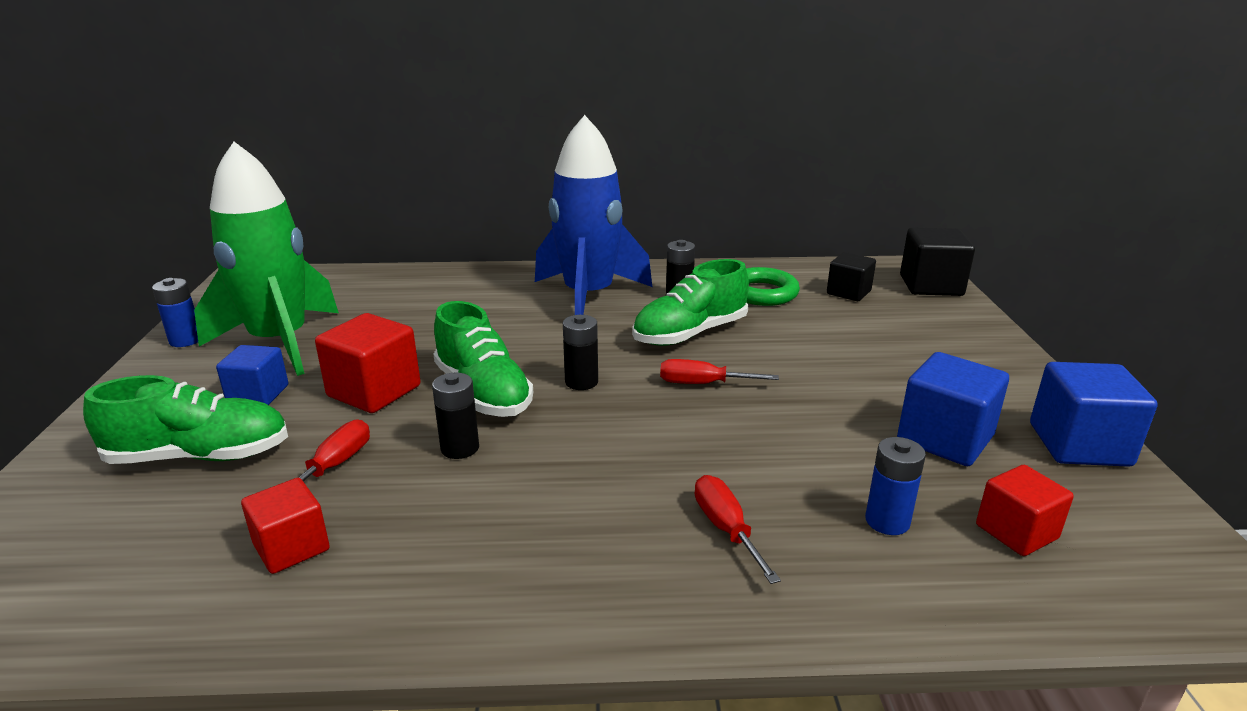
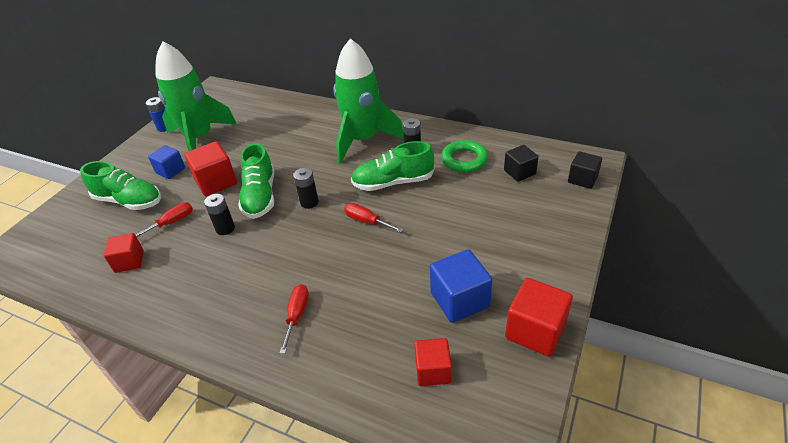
camera: 30 degrees right, 15 degrees up
blue rocket [535,115,652,315] -> green rocket [333,38,404,164]
blue battery [865,437,926,535] -> none
black cube [900,227,975,296] -> black cube [568,151,602,189], size x0.66
blue cube [1030,362,1158,467] -> red cube [505,278,573,357]

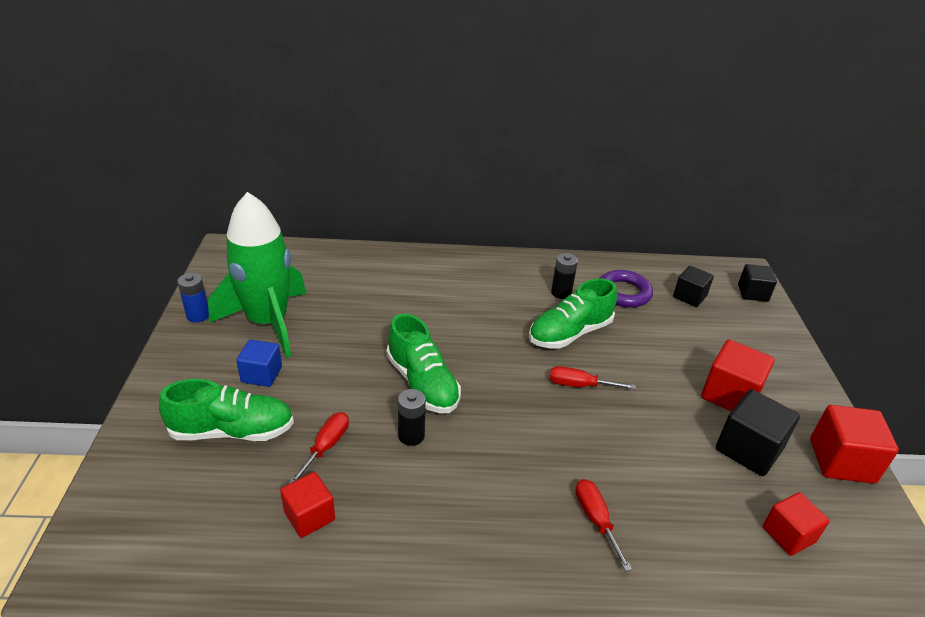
camera: 30 degrees left, 5 degrees down
red cube [185,141,237,196] -> red cube moved to [701,340,774,411]
black battery [293,168,319,209] -> none
green rocket [333,38,404,164] -> none
blue cube [430,249,492,323] -> black cube [716,389,800,476]
green ring [441,140,488,173] -> purple ring [600,270,653,308]

